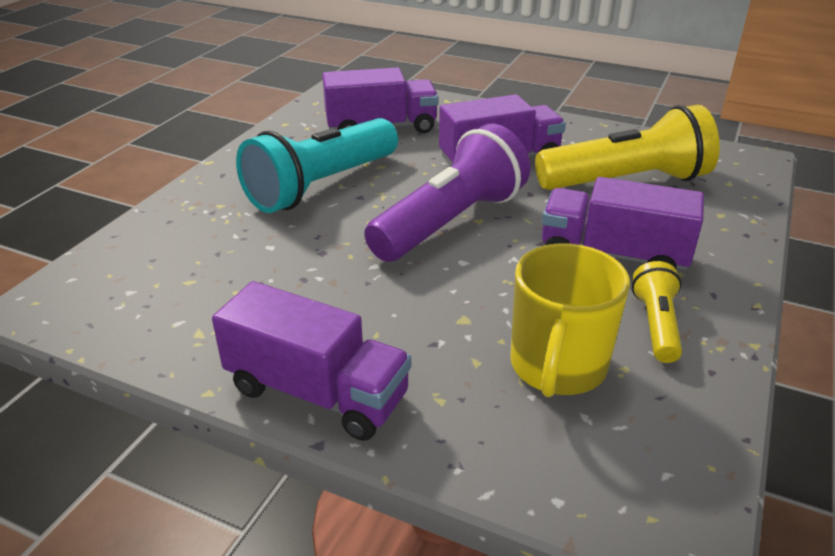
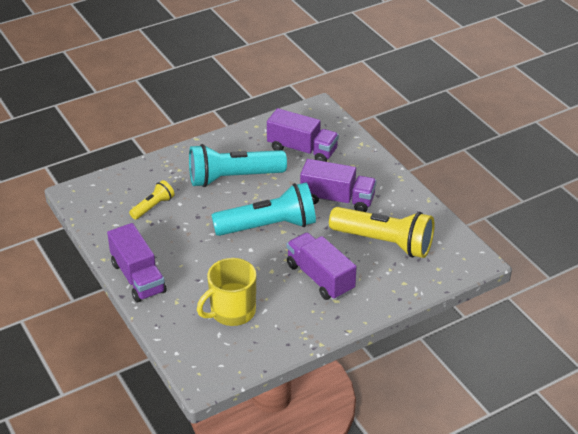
camera: 35 degrees right, 5 degrees up
purple flashlight [364,124,530,262] -> turquoise flashlight [212,183,316,236]
yellow flashlight [632,261,682,363] -> yellow flashlight moved to [129,180,175,220]

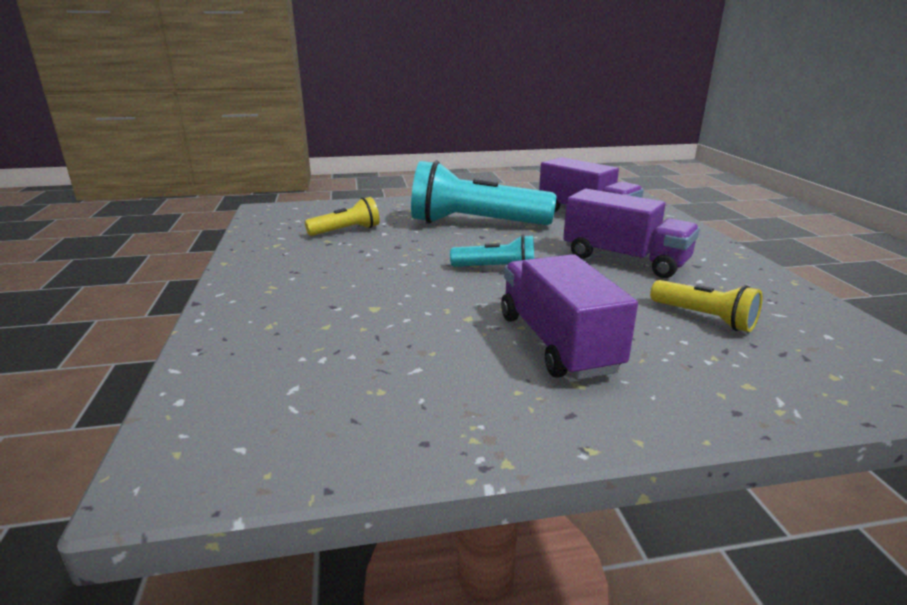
camera: 20 degrees right, 15 degrees down
purple truck [107,223,166,303] -> none
yellow mug [197,258,256,326] -> none
turquoise flashlight [212,183,316,236] -> turquoise flashlight [450,235,534,267], size x0.49
yellow flashlight [329,207,434,258] -> yellow flashlight [650,280,762,332], size x0.49

